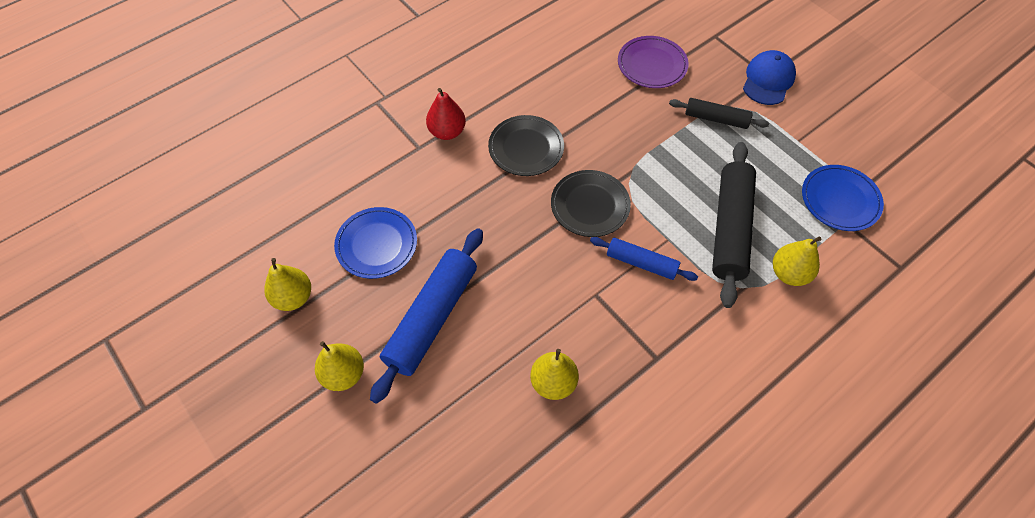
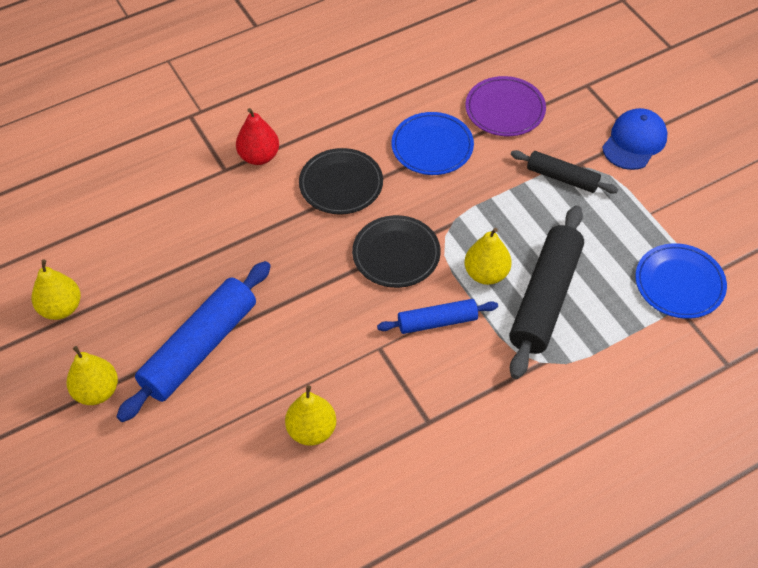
camera: 10 degrees right, 5 degrees down
blue plate [334,207,417,279] -> blue plate moved to [391,112,474,175]
blue rolling pin [590,237,698,281] -> blue rolling pin turned 45 degrees counterclockwise [377,299,498,334]
yellow pear [773,236,822,286] -> yellow pear moved to [464,228,512,285]

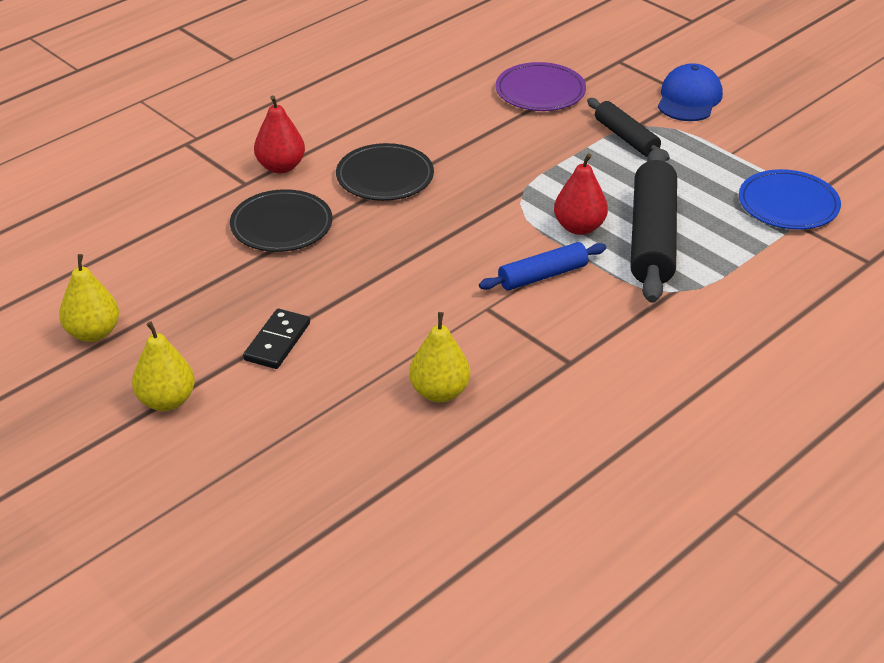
camera: 15 degrees left, 15 degrees down
blue rolling pin [116,261,271,422] -> black domino [243,309,310,369]
black plate [352,215,441,288] -> black plate moved to [230,189,332,252]
blue plate [391,112,474,175] -> none
yellow pear [464,228,512,285] -> red pear [554,153,608,235]
black rolling pin [511,150,618,194] -> black rolling pin turned 45 degrees clockwise [587,98,670,161]

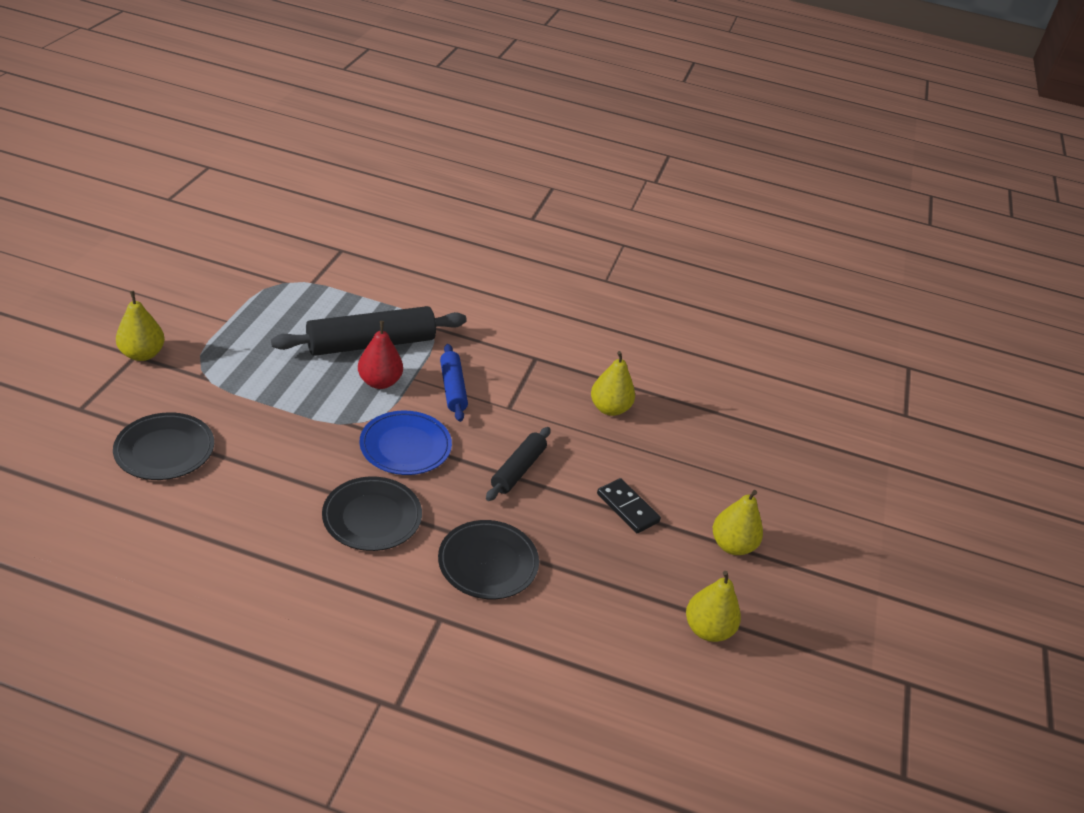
camera: 125 degrees left, 0 degrees up
black domino [243,309,310,369] -> black domino turned 60 degrees clockwise [597,478,661,533]
red pear [254,95,305,174] -> none
blue rolling pin [479,242,606,290] -> blue rolling pin turned 45 degrees clockwise [440,344,468,422]
purple plate [496,62,586,111] -> black plate [113,412,214,480]
black rolling pin [587,98,670,161] -> black rolling pin moved to [486,427,551,501]
blue cap [658,63,723,121] -> yellow pear [116,291,165,361]
blue plate [739,169,841,230] -> blue plate moved to [360,411,452,475]

